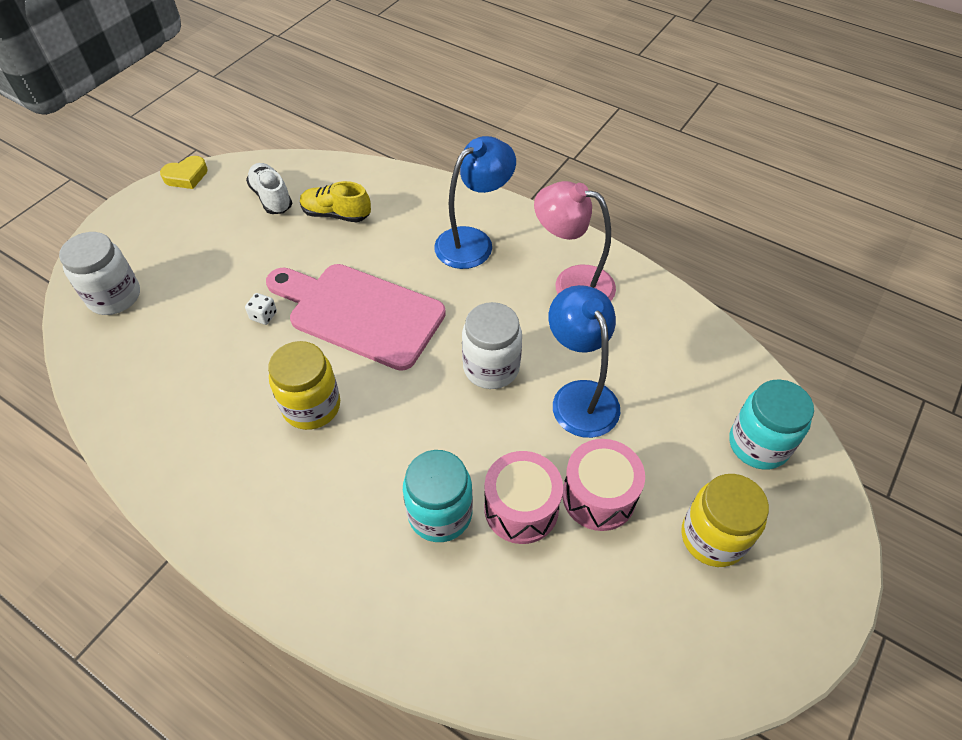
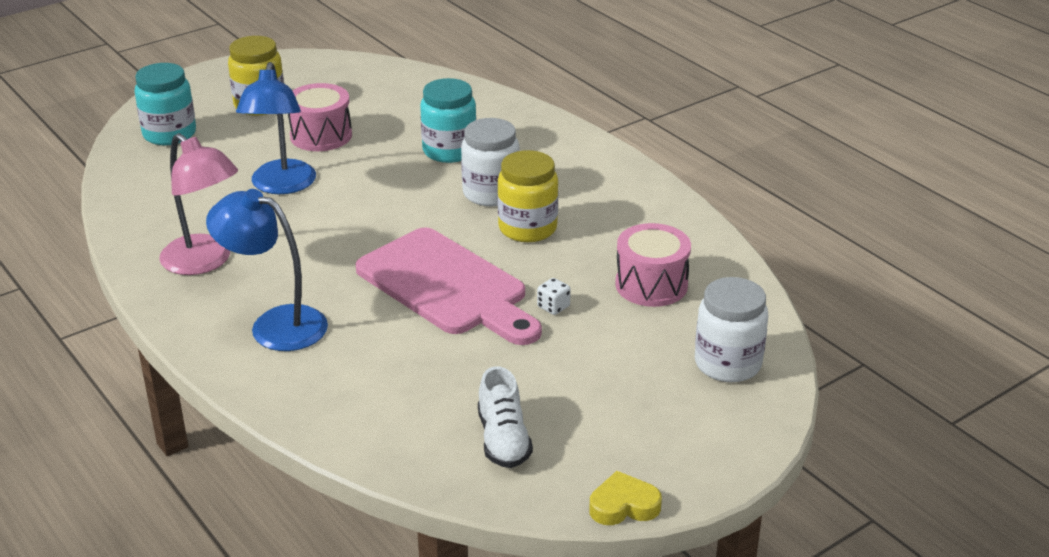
camera: 160 degrees left, 20 degrees down
yellow shoe [300,181,371,223] -> none
blue lamp [434,136,516,269] -> blue lamp turned 45 degrees clockwise [206,189,328,351]
white jar [462,302,522,389] -> white jar moved to [461,118,520,206]
pink drum [484,451,563,544] -> pink drum moved to [615,223,691,307]

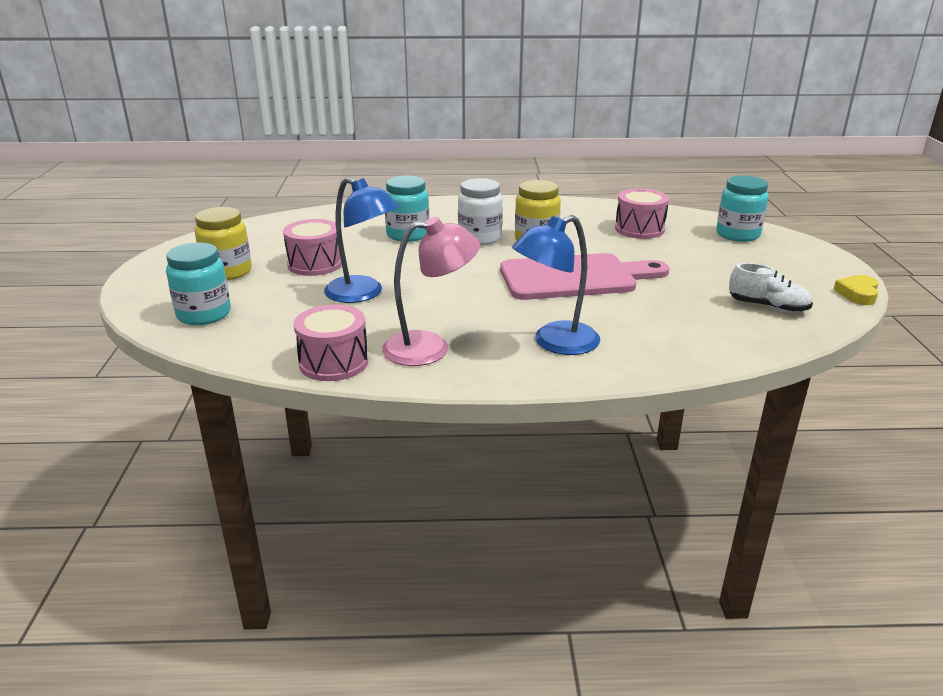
camera: 55 degrees left, 5 degrees down
white dice [537,278,571,315] -> none
white jar [695,277,768,382] -> turquoise jar [716,176,769,242]
none -> pink drum [294,304,368,381]

